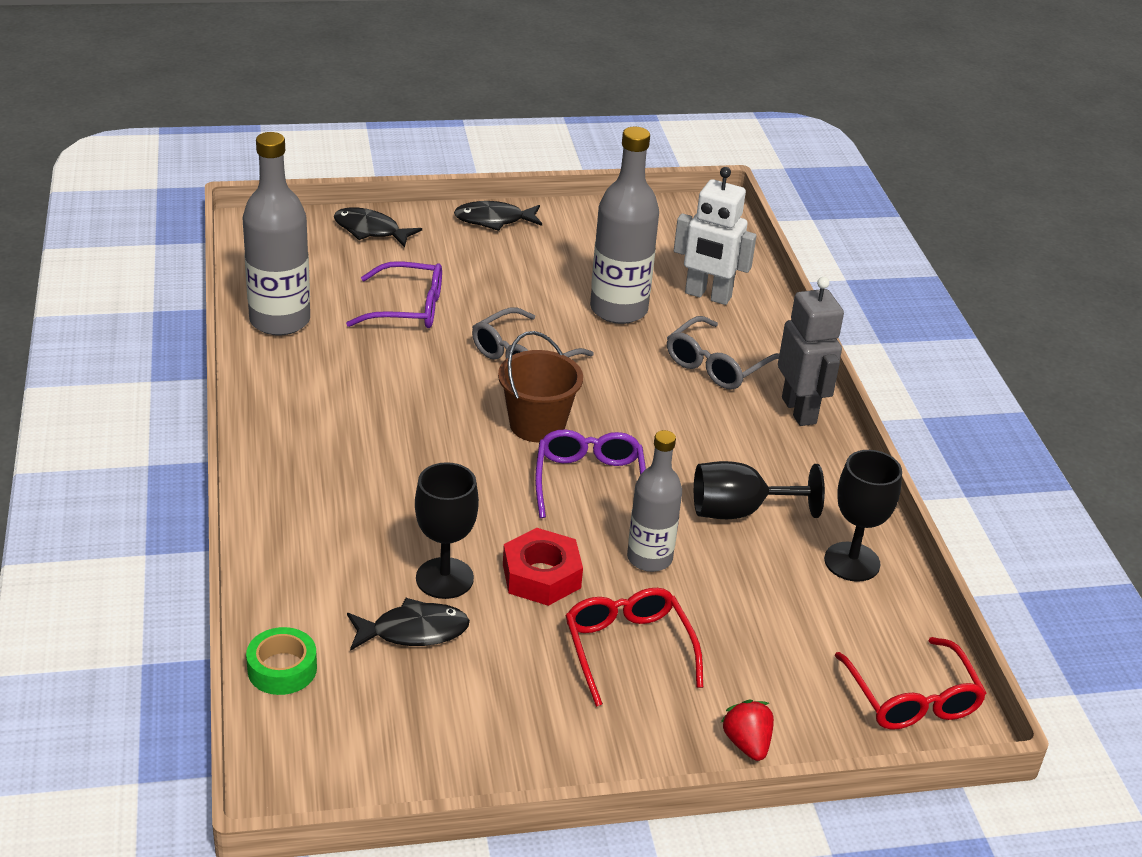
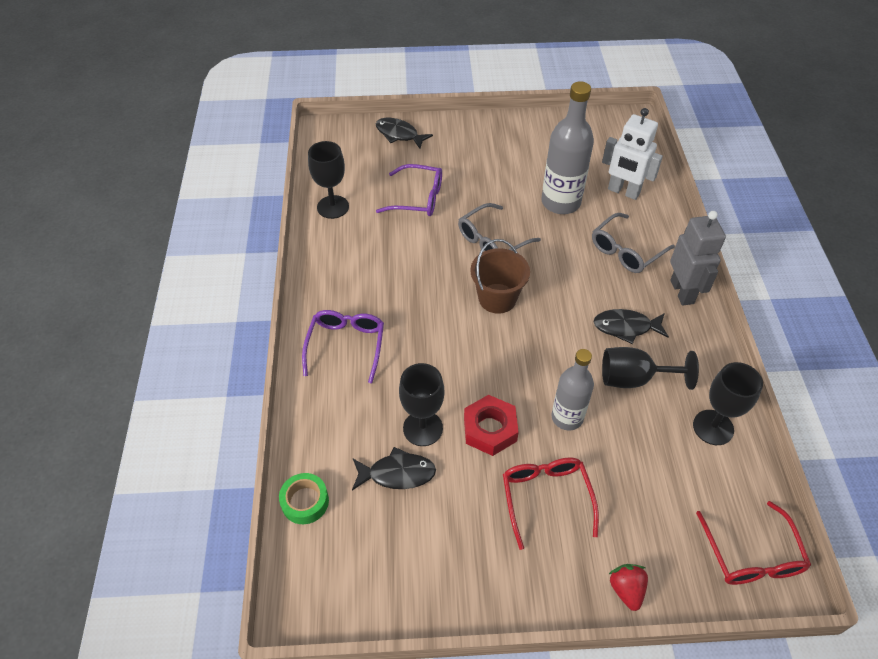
camera: 10 degrees right, 15 degrees up
grey bottle [242,132,310,336] -> black goblet [308,141,349,219]
black fish [454,201,542,231] -> black fish moved to [594,309,669,344]
purple glasses [535,429,646,518] -> purple glasses moved to [302,310,384,383]

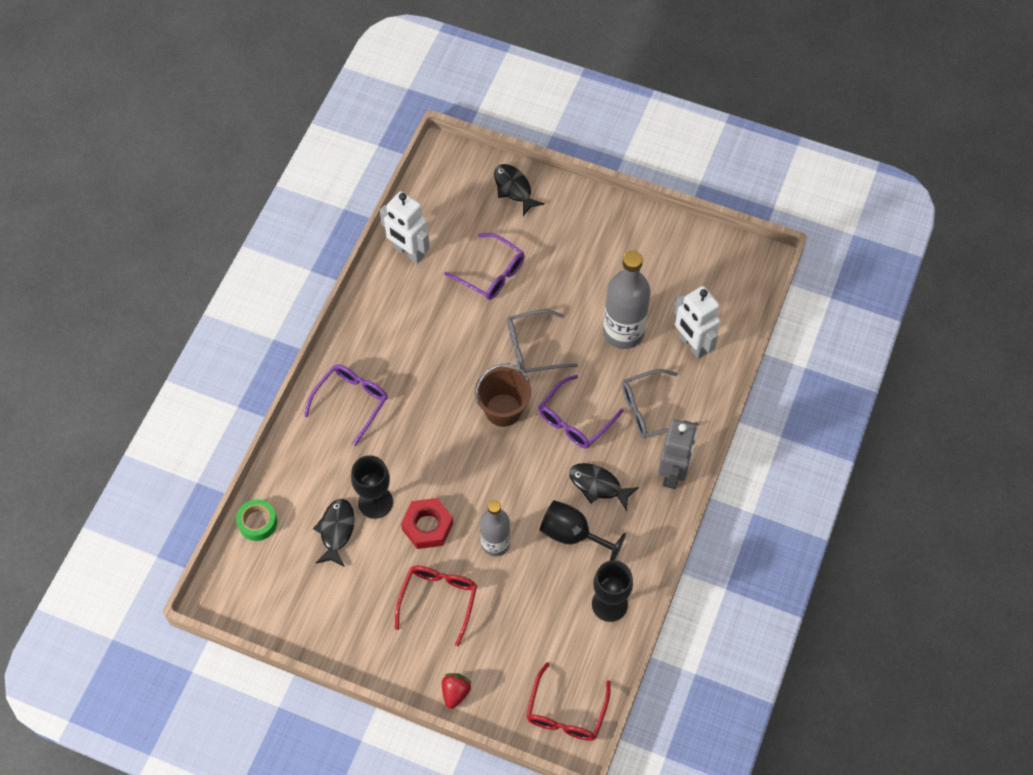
camera: 25 degrees right, 10 degrees up
black goblet [308,141,349,219] -> white robot [380,191,430,263]
black fish [352,447,436,490] -> black fish turned 105 degrees counterclockwise [313,499,355,567]
none -> purple glasses [538,375,624,448]

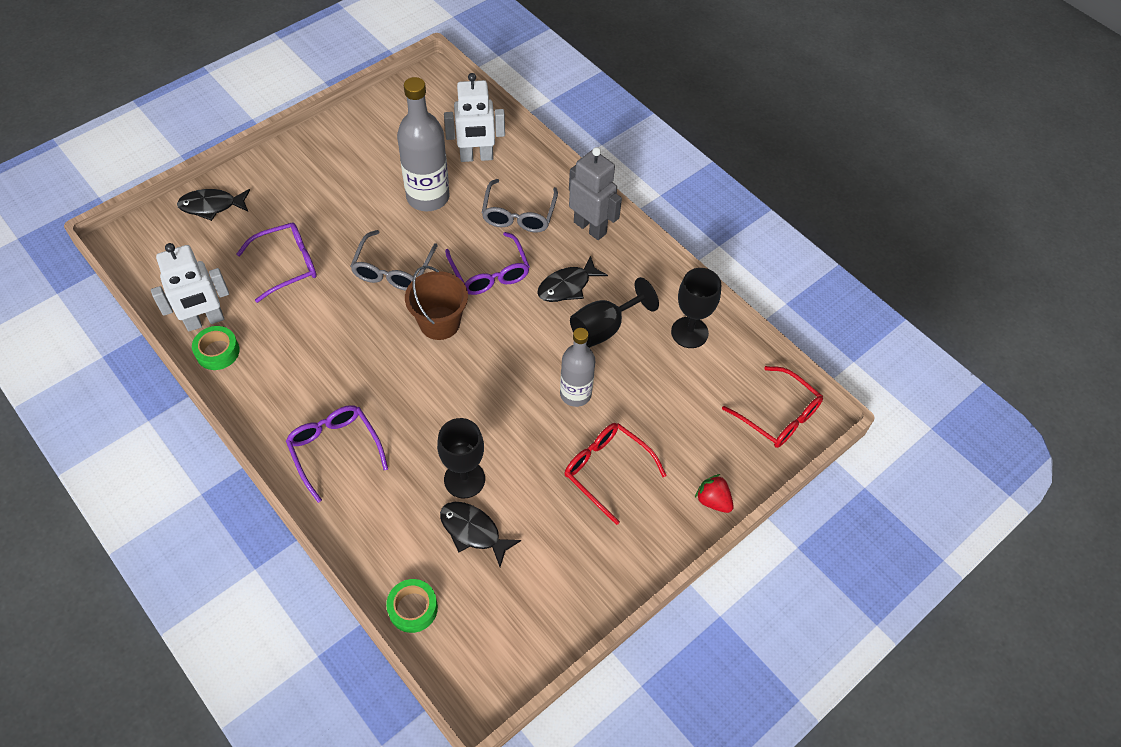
camera: 65 degrees left, 5 degrees down
red nut [401,498,453,549] -> none
none -> green tape [192,326,240,370]

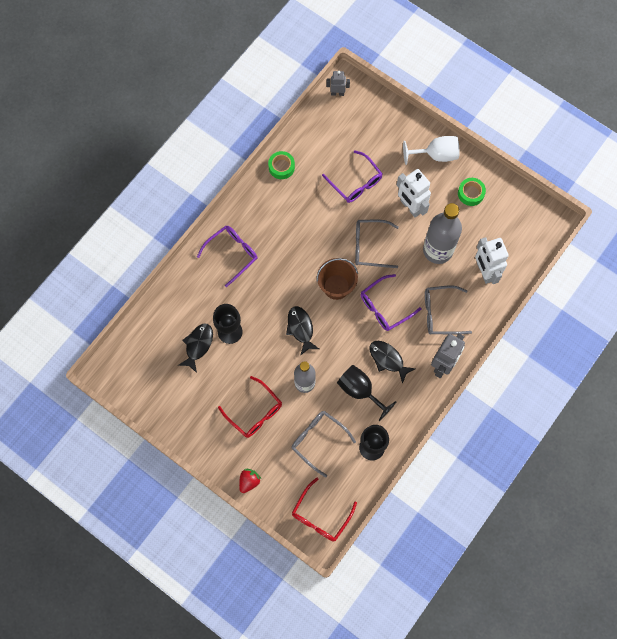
camera: 80 degrees right, 15 degrees up
white robot [151,243,229,331] -> white robot moved to [397,169,431,217]
black fish [177,189,250,221] -> black fish moved to [286,306,319,356]
green tape [386,579,438,633] -> green tape moved to [458,178,486,206]
red glasses [564,423,667,525] -> red glasses turned 105 degrees clockwise [218,376,282,438]
none -> grey glasses [291,411,356,478]
none -> grey robot [326,71,350,96]
none -> white goblet [403,136,459,165]

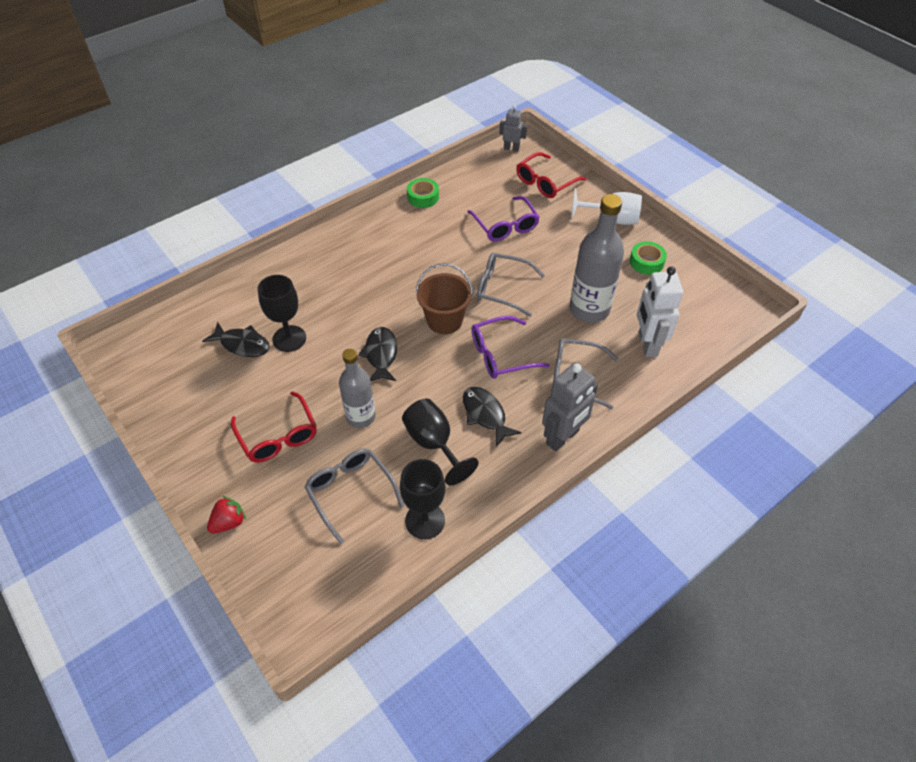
camera: 15 degrees right, 20 degrees down
black fish [178,323,213,373] -> black fish turned 75 degrees clockwise [202,322,270,357]
purple glasses [197,226,258,287] -> none
red glasses [292,478,357,542] -> red glasses moved to [516,152,586,198]
white robot [397,169,431,217] -> none

